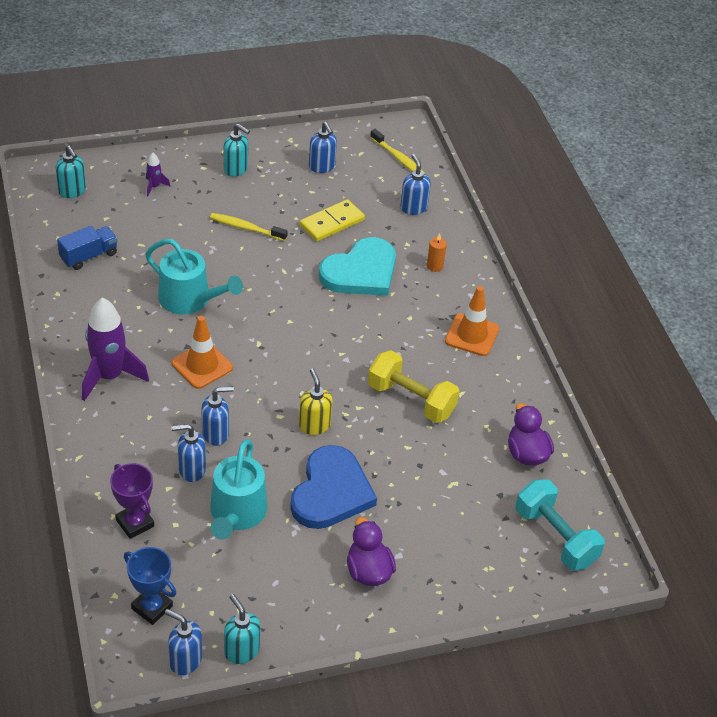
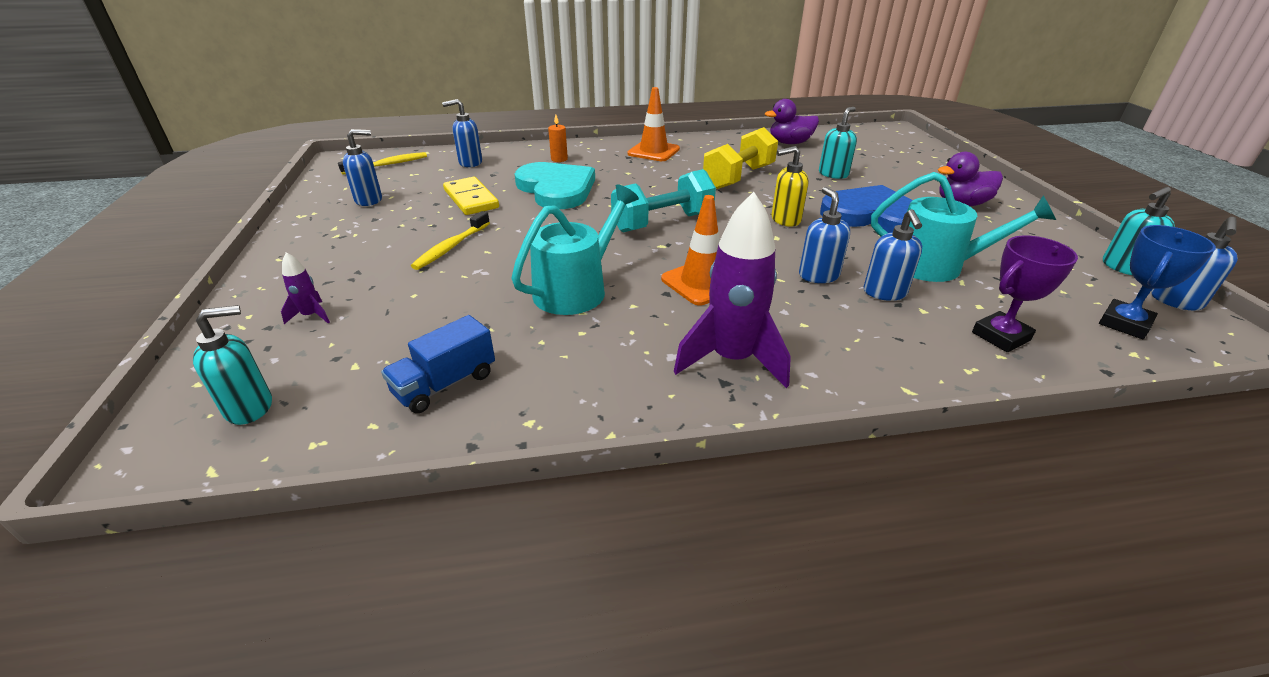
camera: 80 degrees left, 10 degrees down
blue truck [57,226,118,270] -> blue truck turned 105 degrees counterclockwise [381,315,495,413]
turquoise soap dispenser [224,124,250,177] -> turquoise soap dispenser moved to [819,107,857,179]
turquoise dumbbell [516,479,605,571] -> turquoise dumbbell moved to [611,169,716,232]

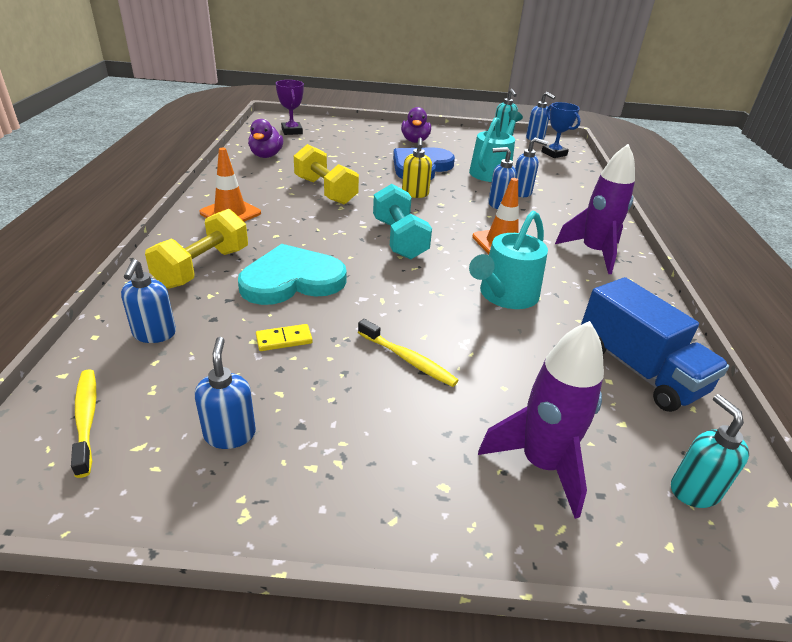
camera: 80 degrees left, 0 degrees up
purple rocket [281,252,330,324] -> purple rocket [478,321,604,519], size x2.23
blue truck [381,315,495,413] -> blue truck [581,277,729,412], size x1.63
yellow domino [443,177,499,215] -> yellow domino [256,324,313,351], size x0.60
turquoise watering can [512,185,639,315] -> turquoise watering can turned 105 degrees counterclockwise [469,211,548,309]
orange candle [548,115,568,162] -> yellow dumbbell [145,209,248,289]
turquoise soap dispenser [819,107,857,179] -> none
purple trophy [972,235,1078,352] -> purple trophy moved to [276,80,304,135]

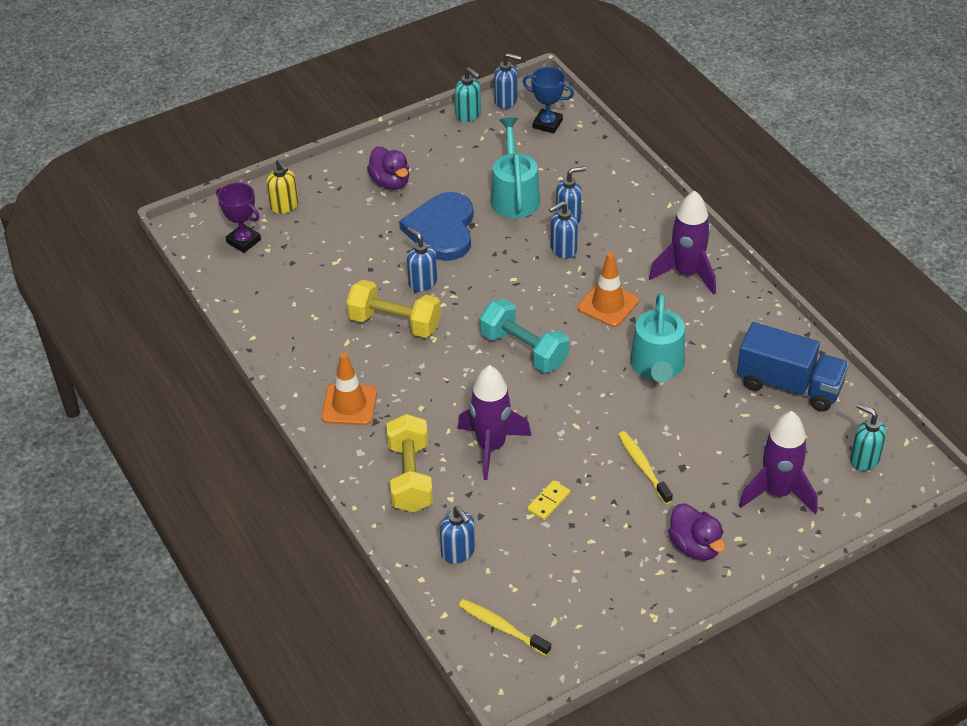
camera: 30 degrees left, 10 degrees up
blue soap dispenser [195,337,256,449] -> blue soap dispenser moved to [407,227,438,292]
turquoise heart [238,244,347,305] -> purple rocket [458,365,531,480]
purple duck [248,119,283,158] -> purple duck moved to [668,503,725,561]
yellow toothbrush [358,319,459,387] -> yellow toothbrush turned 120 degrees counterclockwise [618,431,673,504]
yellow soap dispenser [402,138,432,198] -> yellow soap dispenser moved to [266,159,298,214]

